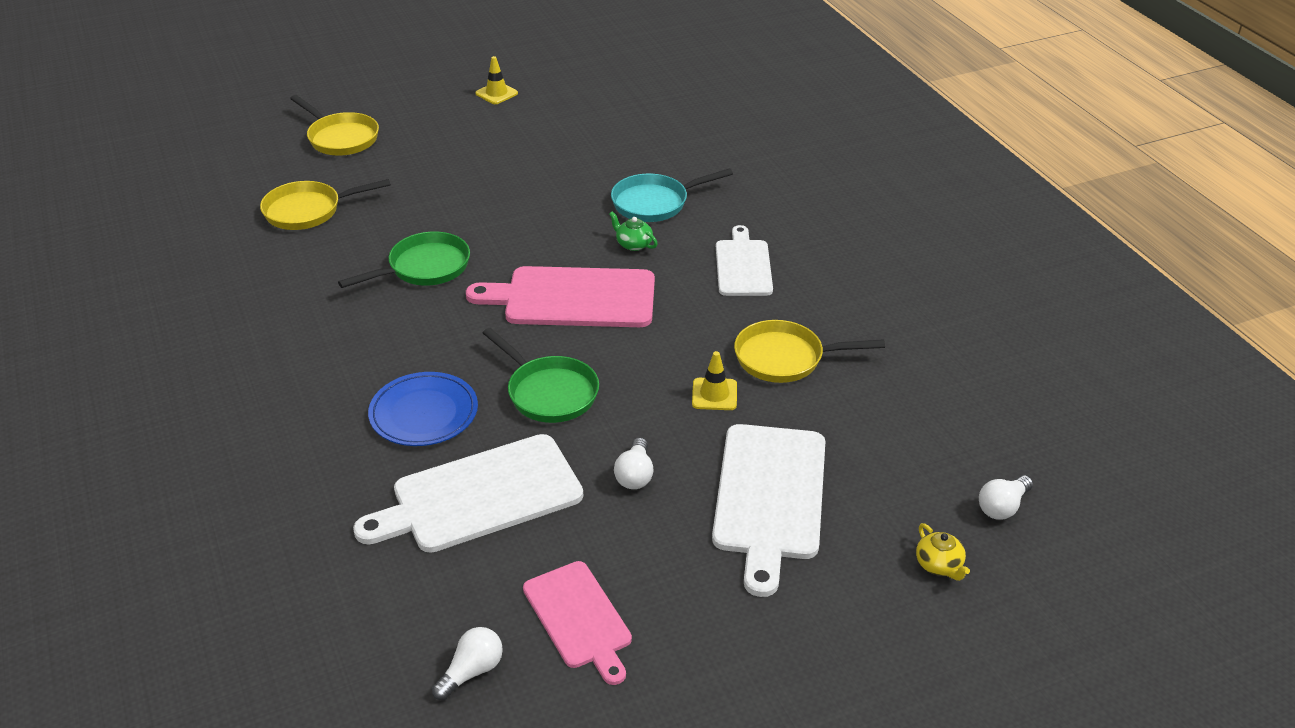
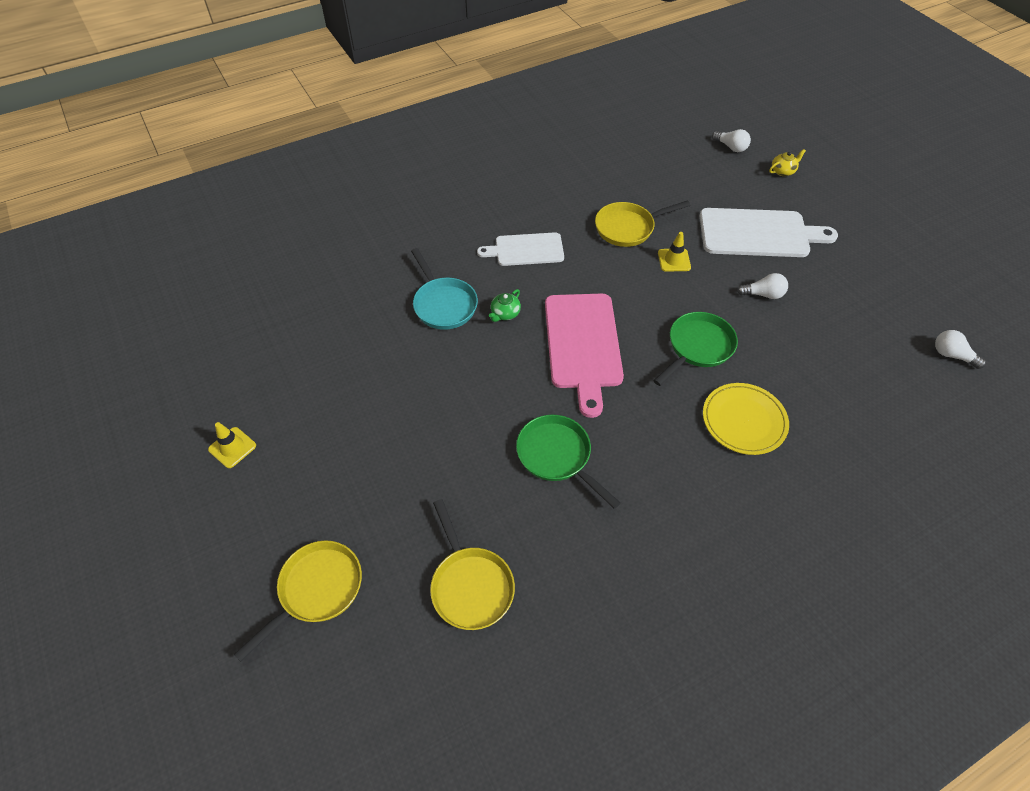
camera: 95 degrees left, 15 degrees up
white cutting board [353,434,583,553] -> none
blue plate [368,372,478,446] -> yellow plate [703,383,789,455]
pink cutting board [523,561,632,685] -> none
yellow pan [734,320,885,383] -> yellow pan turned 75 degrees clockwise [595,200,690,247]

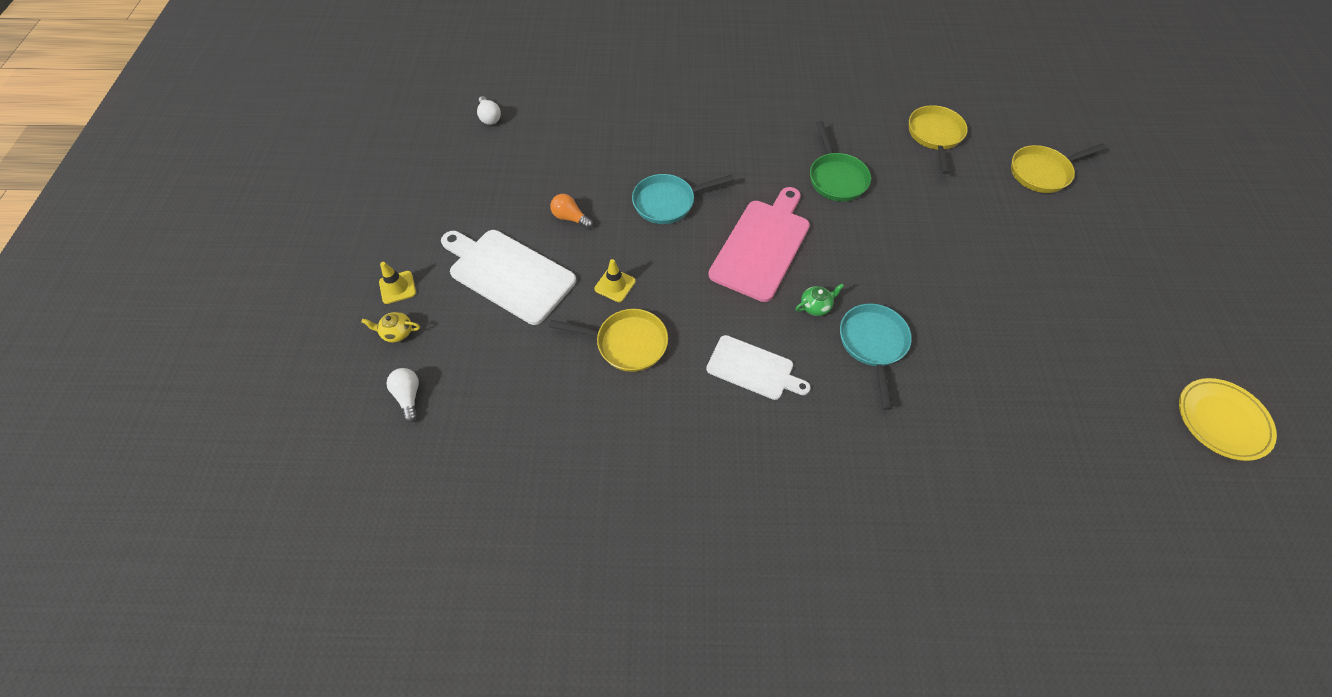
camera: 150 degrees left, 5 degrees up
yellow traffic cone [208,422,256,468] -> yellow traffic cone moved to [379,262,416,304]
green pan [654,312,738,386] -> turquoise pan [632,174,734,224]
yellow plate [703,383,789,455] -> yellow plate moved to [1179,378,1277,461]
white light bulb [737,273,788,299] -> orange light bulb [550,194,593,229]

